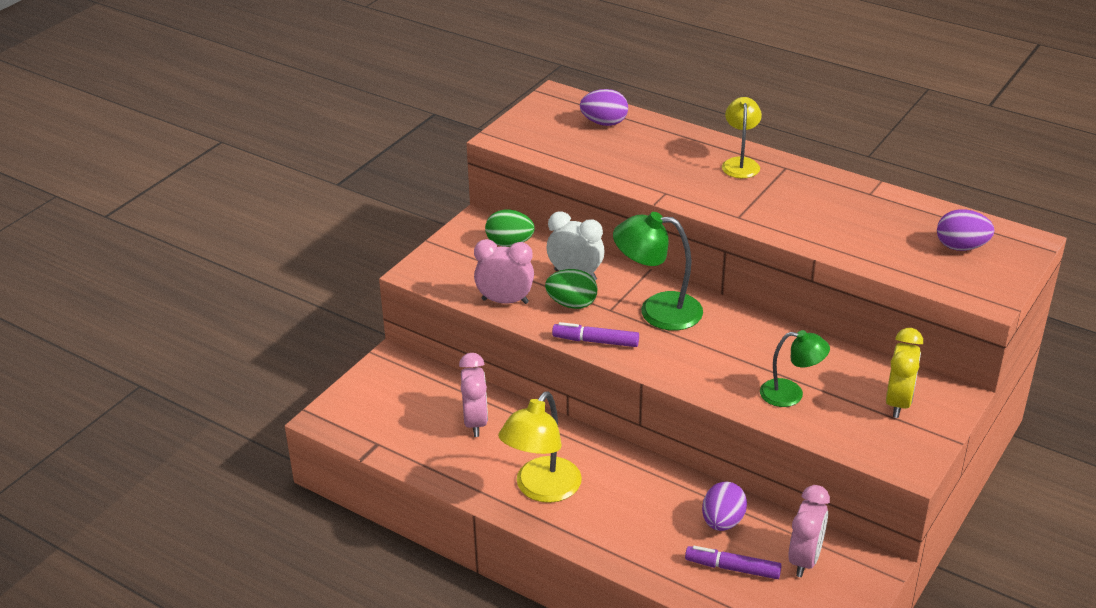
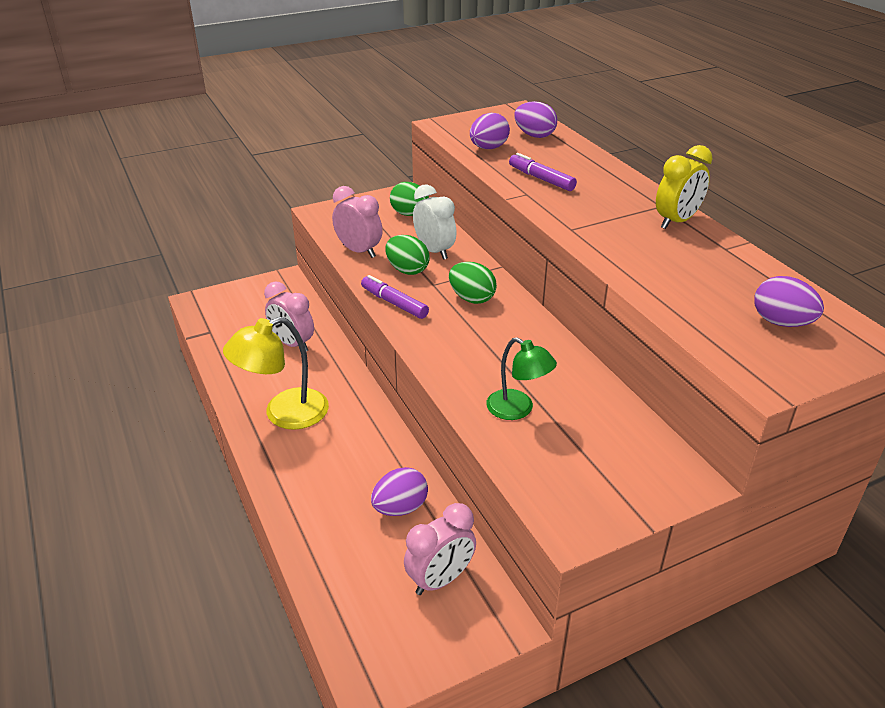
camera: 30 degrees right, 0 degrees up
pink clock [459,353,488,437] -> pink clock turned 105 degrees clockwise [264,281,314,351]
green lamp [613,212,703,331] -> green egg [449,262,497,304]
purple marker [685,546,782,579] -> purple marker moved to [509,153,577,191]
yellow lamp [722,97,762,178] -> none
yellow clock [886,328,923,418] -> yellow clock moved to [656,145,713,229]
none -> purple egg [470,113,510,149]

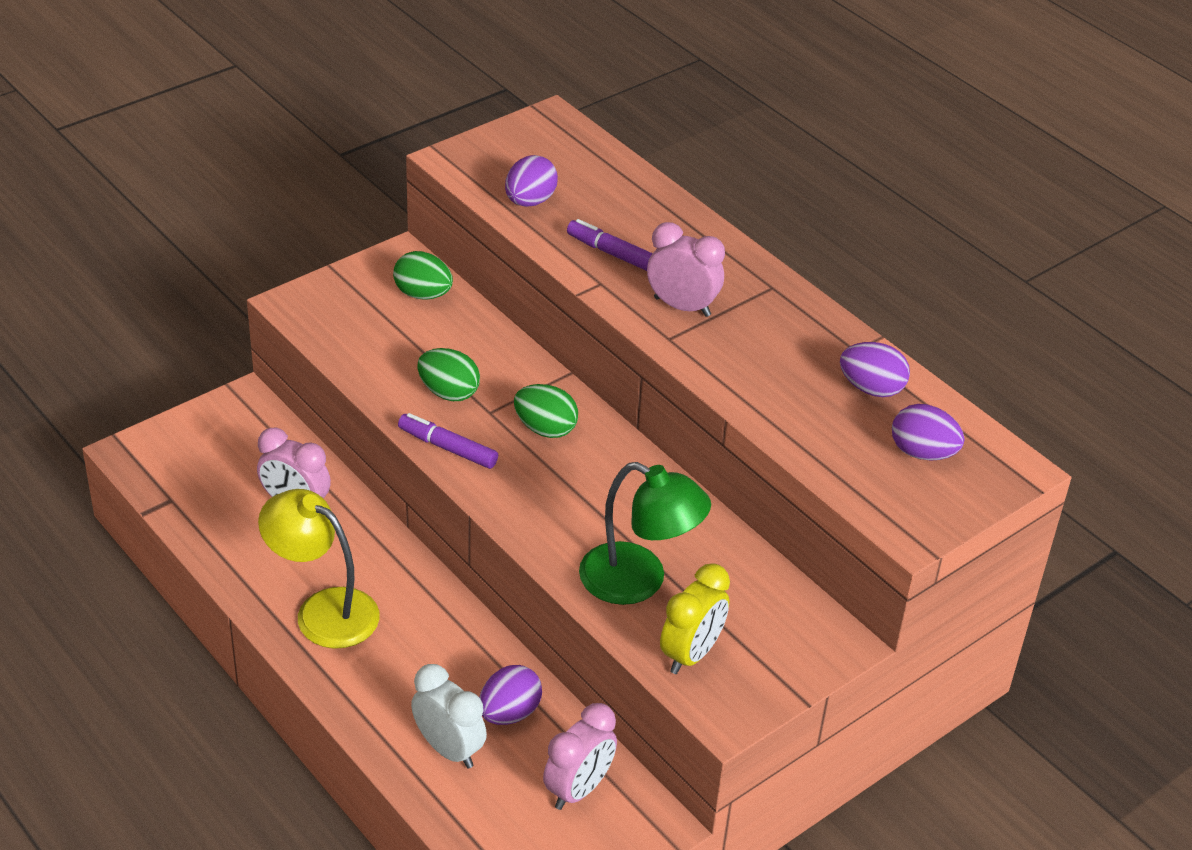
camera: 15 degrees left, 5 degrees up
yellow lamp [223,317,329,430] -> yellow lamp turned 75 degrees clockwise [258,489,380,649]
pink clock [332,186,383,258] -> pink clock moved to [647,222,725,317]
white clock [413,184,456,260] -> white clock moved to [411,664,487,768]
green lamp [486,337,557,420] -> green lamp [579,462,711,605], size x1.55
purple egg [514,101,557,138] -> purple egg moved to [840,342,910,397]
yellow clock [656,145,713,229] -> yellow clock moved to [660,563,730,674]

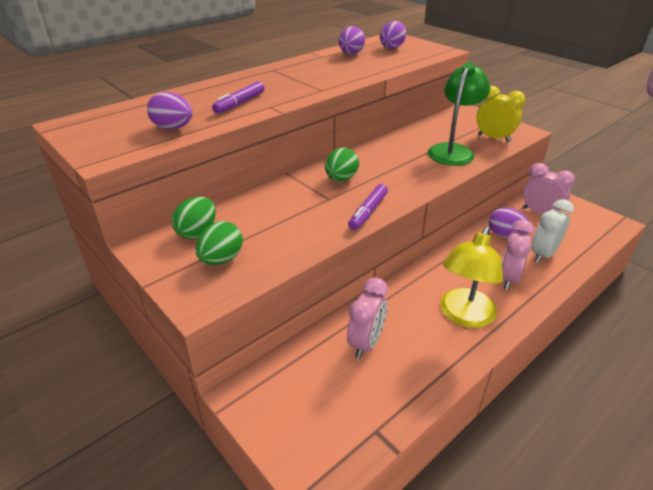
camera: 90 degrees left, 5 degrees down
green egg [417,348,480,401] -> green egg moved to [195,221,243,265]
pink clock [647,222,725,317] -> pink clock moved to [502,219,534,290]

